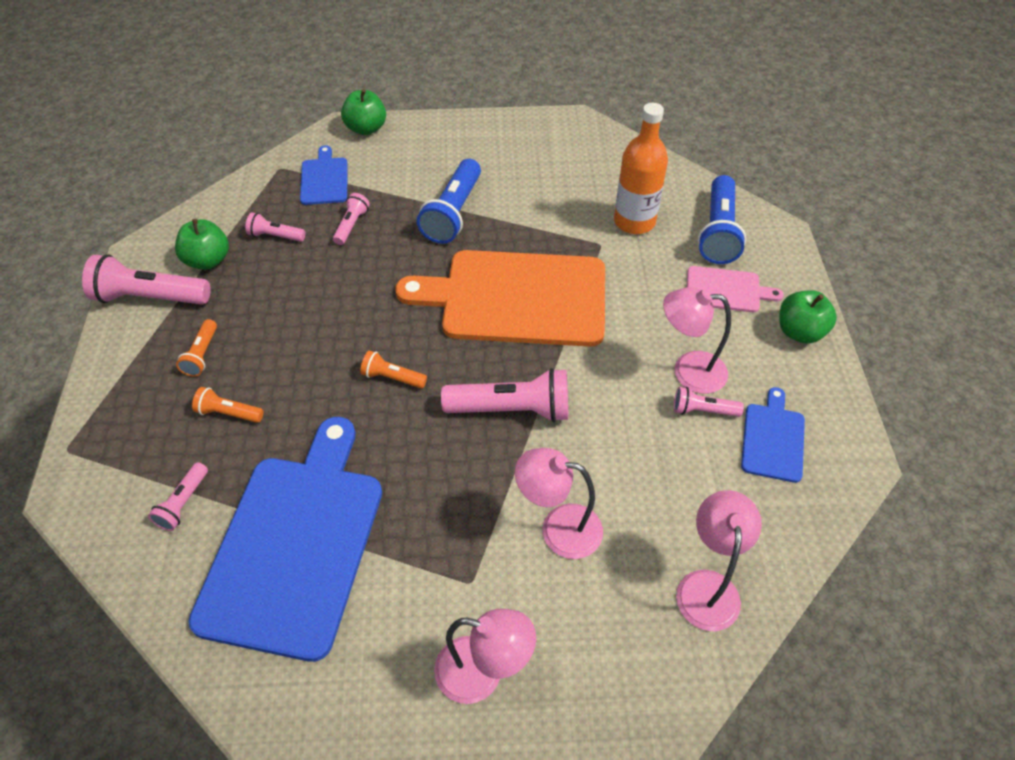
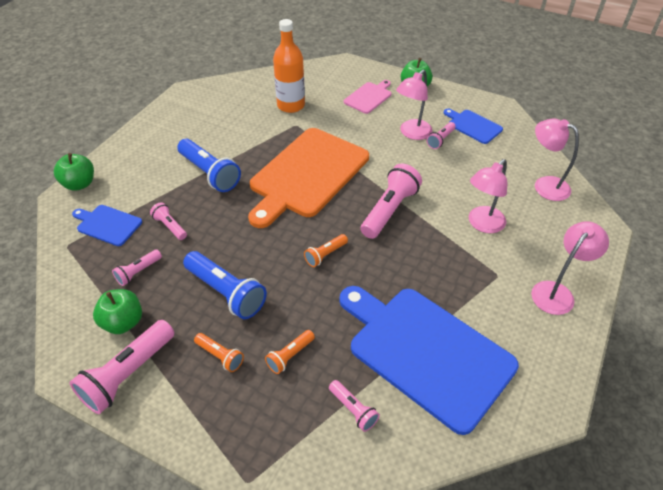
camera: 60 degrees left, 5 degrees down
blue flashlight [698,175,746,264] -> blue flashlight moved to [183,251,267,319]

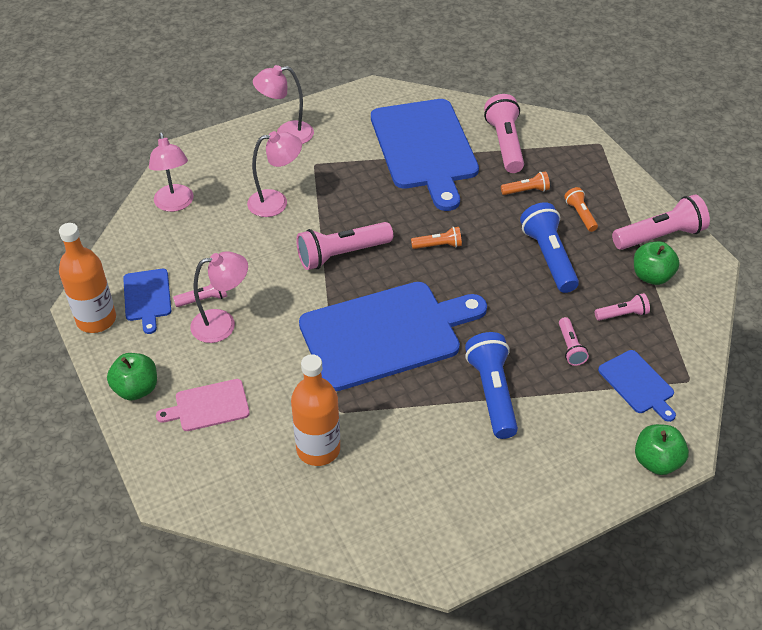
camera: 145 degrees left, 0 degrees up
orange cutting board [248,128,369,228] -> blue cutting board [299,282,487,391]
pink flashlight [329,380,380,432] -> pink flashlight [484,94,524,173], size x1.89
none -> orange bottle [59,223,116,333]

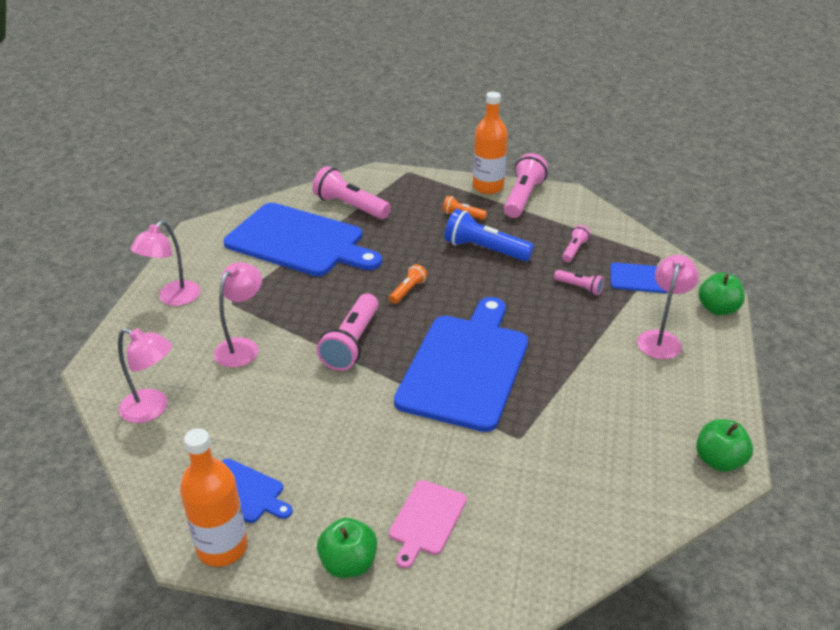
camera: 50 degrees left, 10 degrees down
pink flashlight [173,283,227,307] -> none
pink lamp [190,251,248,343] -> pink lamp moved to [637,255,699,359]
orange bottle [291,354,340,466] -> orange bottle moved to [473,92,508,194]
blue flashlight [465,332,518,439] -> none
orange flashlight [501,171,550,195] -> none
green apple [634,241,680,285] -> green apple moved to [696,419,753,472]

